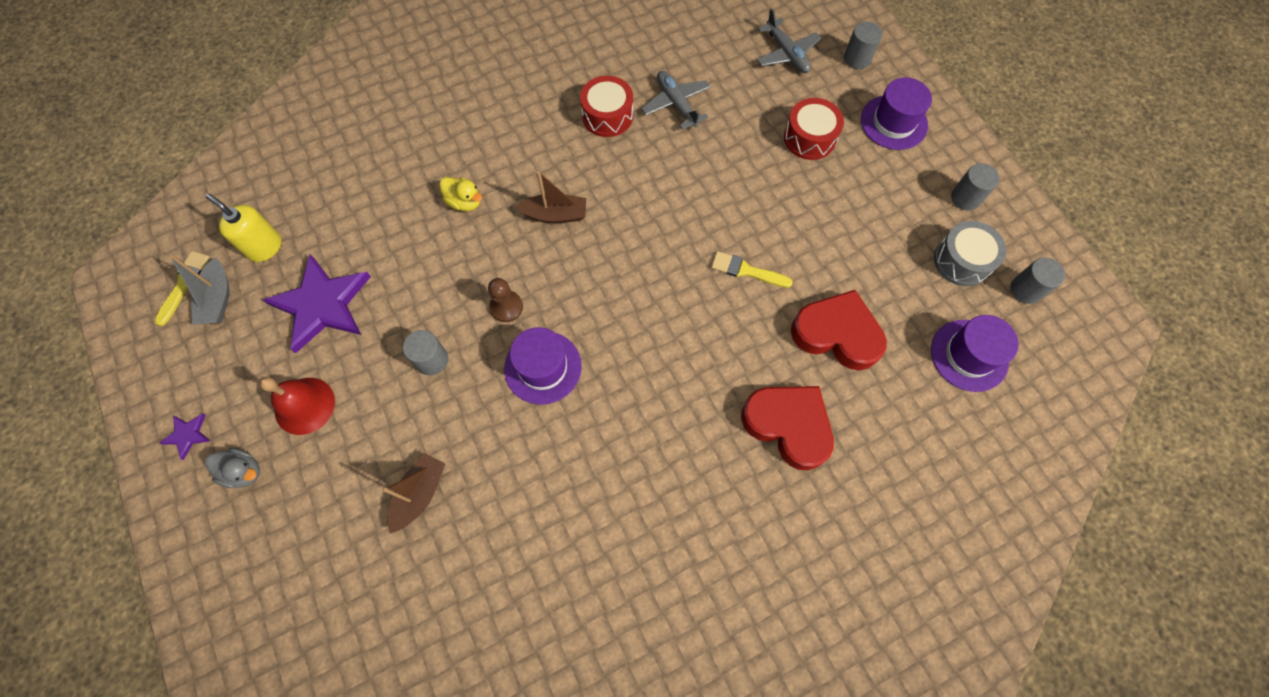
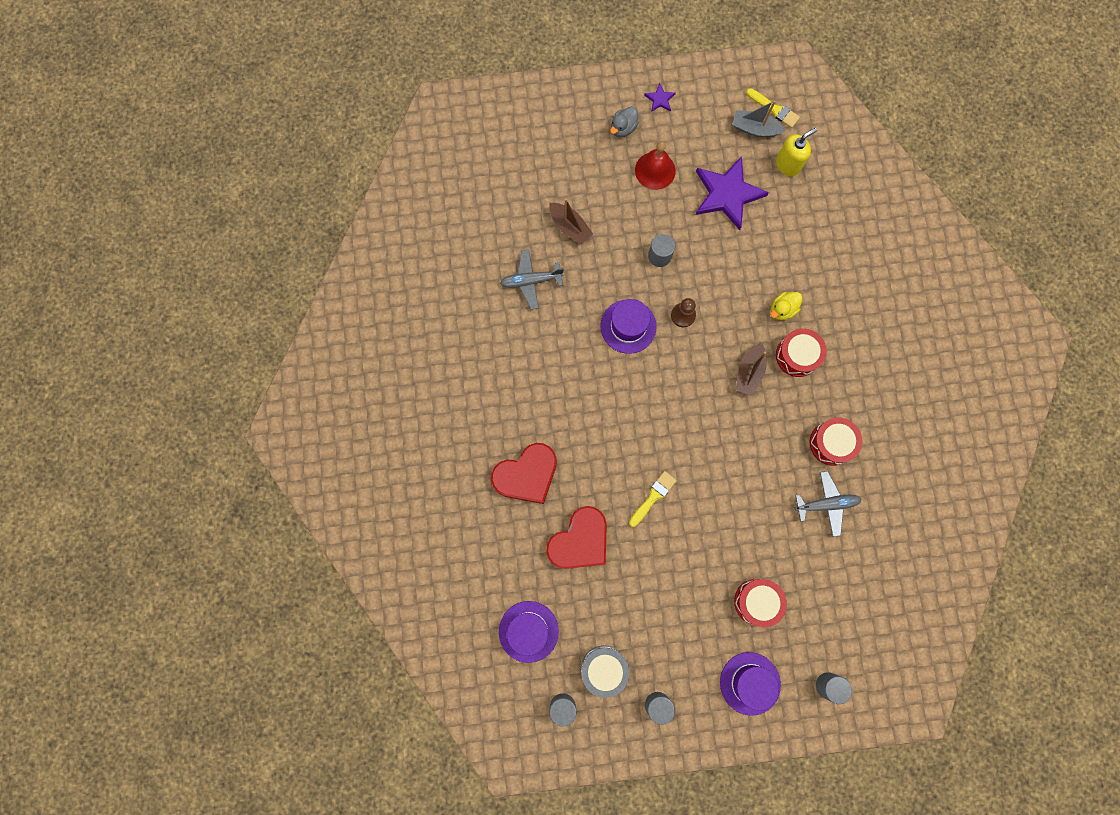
camera: 110 degrees right, 10 degrees up
grey plane [757,8,821,73] -> grey plane moved to [500,249,564,309]
none -> red drum [776,328,827,377]

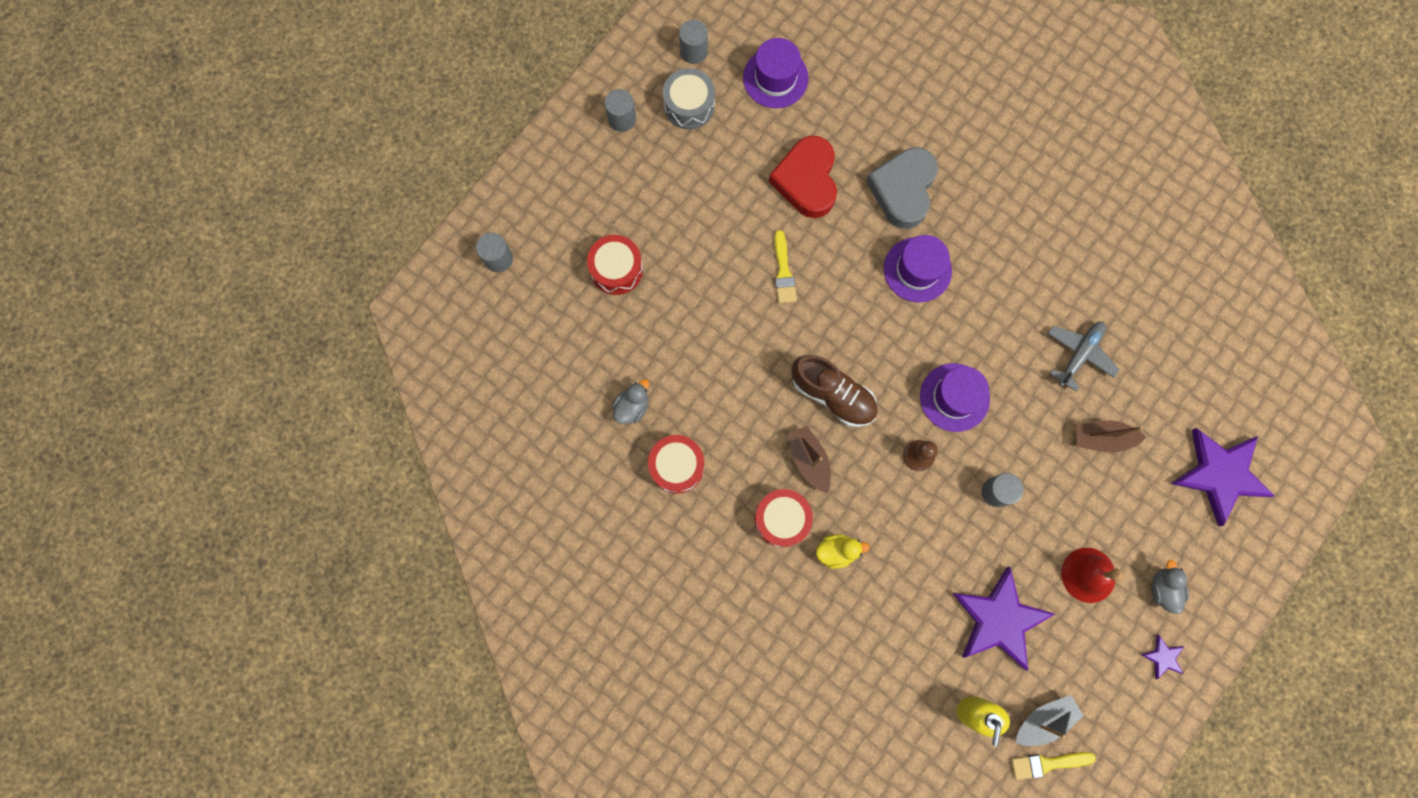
camera: 135 degrees right, 0 degrees up
red heart [491,443,557,504] -> grey heart [866,147,938,229]
purple hat [720,652,781,716] -> purple hat moved to [884,235,952,303]
yellow duck [770,292,802,320] -> yellow duck turned 75 degrees clockwise [816,534,870,569]
grey plane [795,471,862,537] -> grey duck [612,379,649,424]
none -> brown shoe [792,355,878,427]
none -> purple star [1171,428,1275,526]

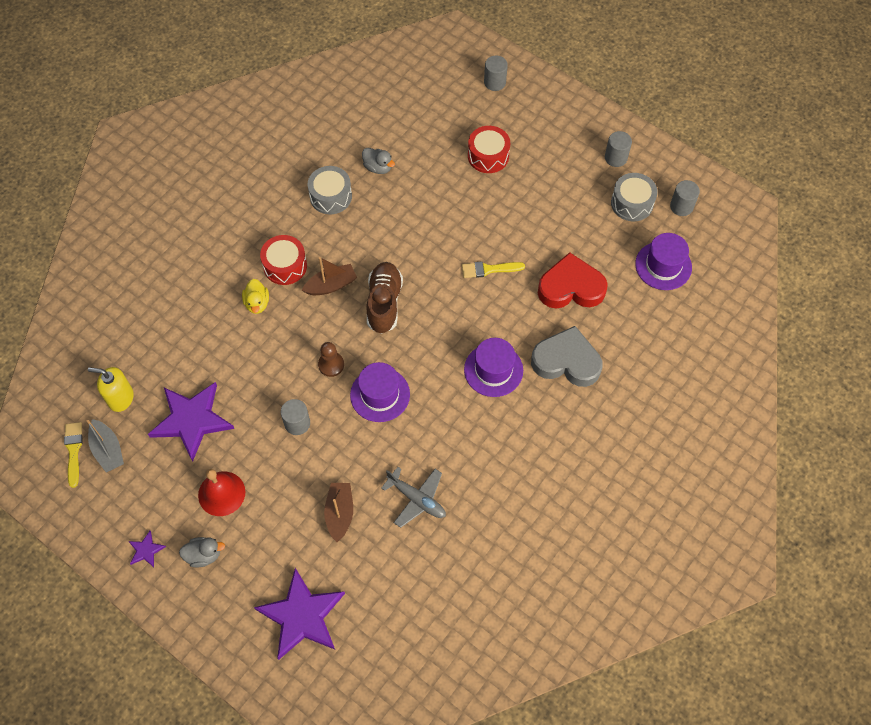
camera: 90 degrees right, 15 degrees down
red drum [648,435,704,494] -> grey drum [308,166,352,214]
brown shoe [792,355,878,427] -> brown shoe turned 150 degrees clockwise [366,262,403,334]

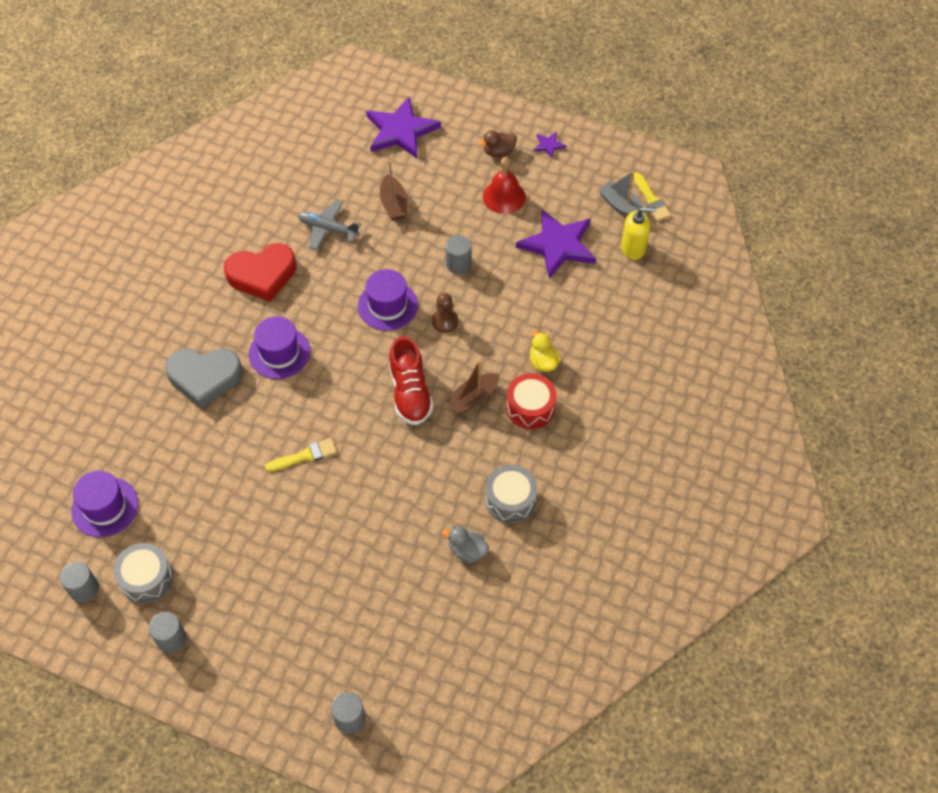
camera: 165 degrees right, 5 degrees down
grey duck [179,537,225,567] -> brown duck [479,131,517,157]
brown shoe [366,262,403,334] -> red shoe [389,336,433,425]
red drum [468,126,510,173] -> none
red heart [538,252,608,308] -> red heart moved to [224,243,296,302]

